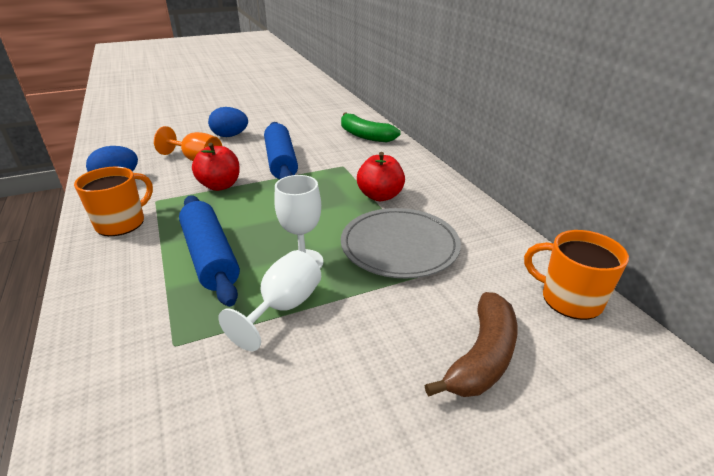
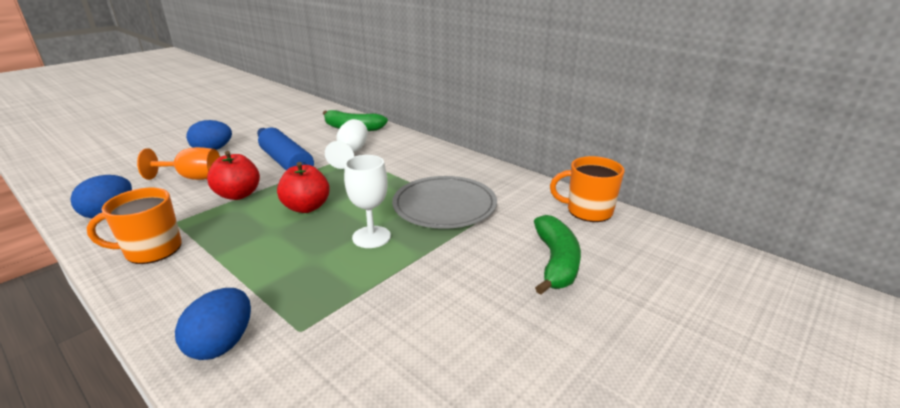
camera: 25 degrees left, 5 degrees down
orange mug [74,167,153,236] -> orange mug turned 120 degrees counterclockwise [87,188,182,264]
blue rolling pin [179,195,240,307] -> none
white goblet [218,250,321,351] -> white goblet moved to [325,119,368,169]
red apple [357,152,405,201] -> red apple moved to [277,162,330,213]
brown banana [425,292,517,397] -> green banana [534,215,581,295]
none -> blue egg [175,288,251,360]

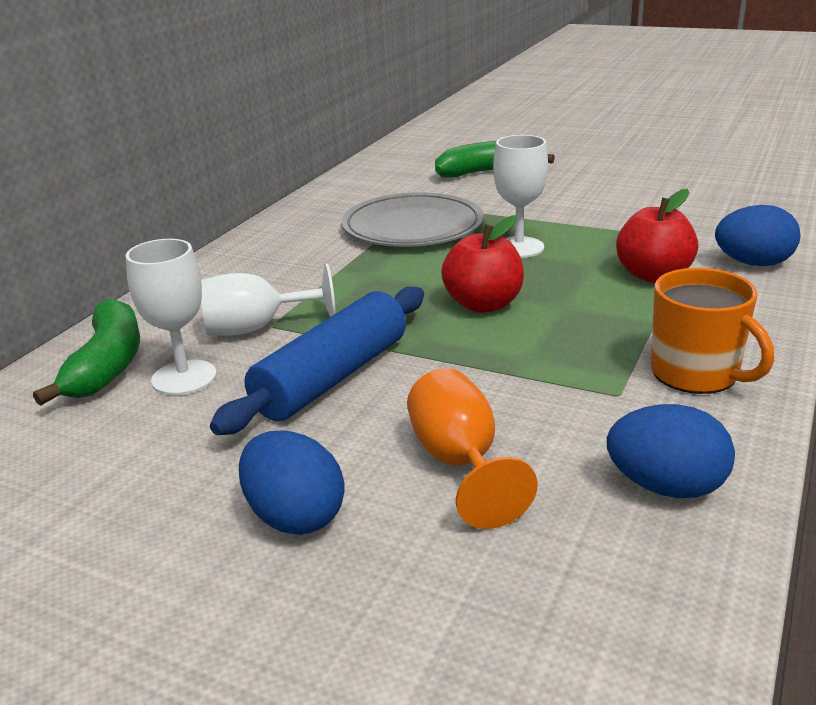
camera: 105 degrees left, 0 degrees up
red apple [207,151,260,200] -> red apple moved to [616,189,698,283]
orange mug [550,156,625,222] -> none
none -> white goblet [126,239,216,395]

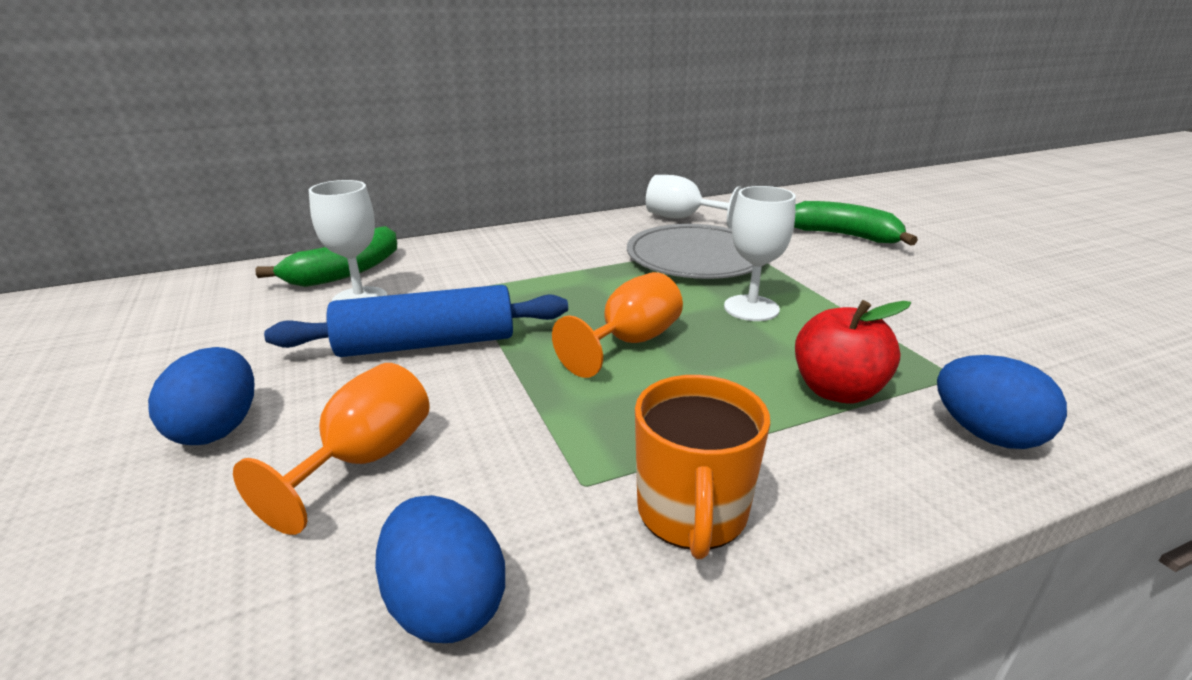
camera: 40 degrees right, 0 degrees up
white goblet [201,263,336,336] -> white goblet moved to [646,175,742,229]
red apple [441,215,524,313] -> orange goblet [552,272,683,378]

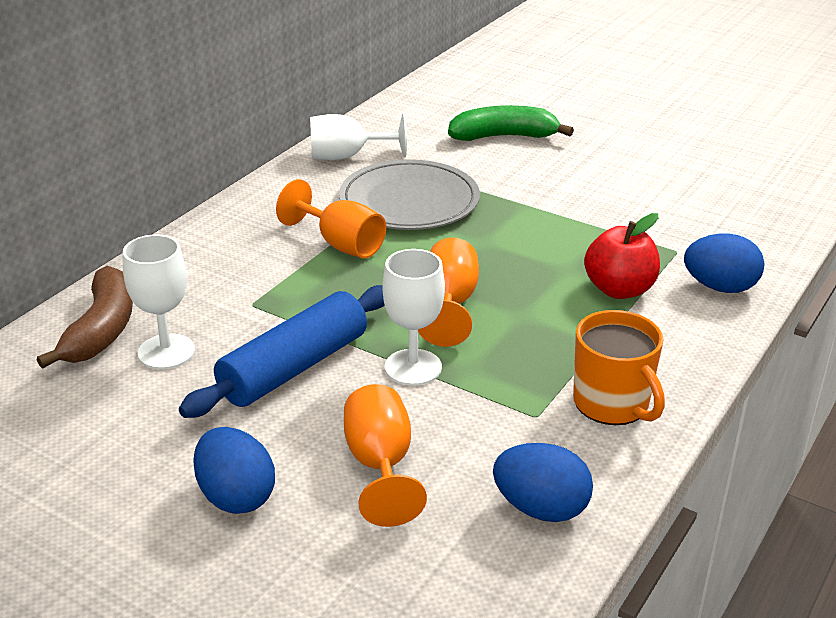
camera: 35 degrees left, 5 degrees up
green banana [255,226,397,287] -> brown banana [37,266,133,369]
white goblet [724,186,796,321] -> white goblet moved to [382,249,445,386]
none -> orange goblet [276,179,386,258]

